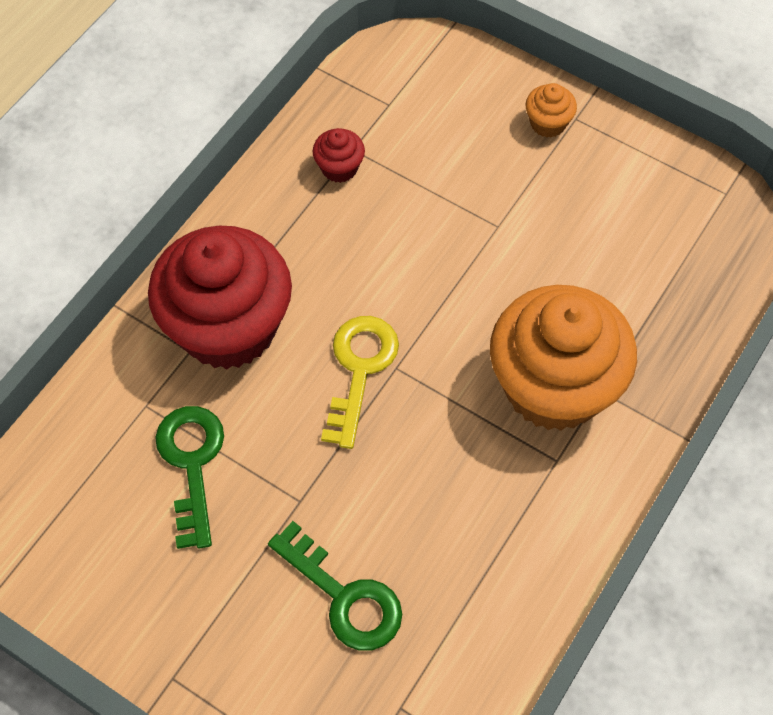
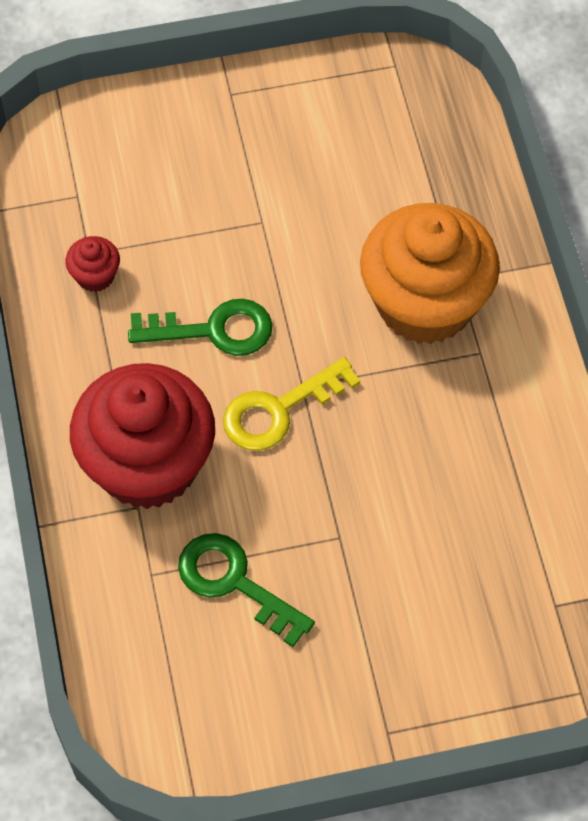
camera: 45 degrees left, 0 degrees up
green key [268,521,402,651] -> green key moved to [128,299,272,356]
yellow key [321,316,399,449] -> yellow key turned 90 degrees counterclockwise [223,357,360,451]
orange cupcake [526,83,577,138] -> none

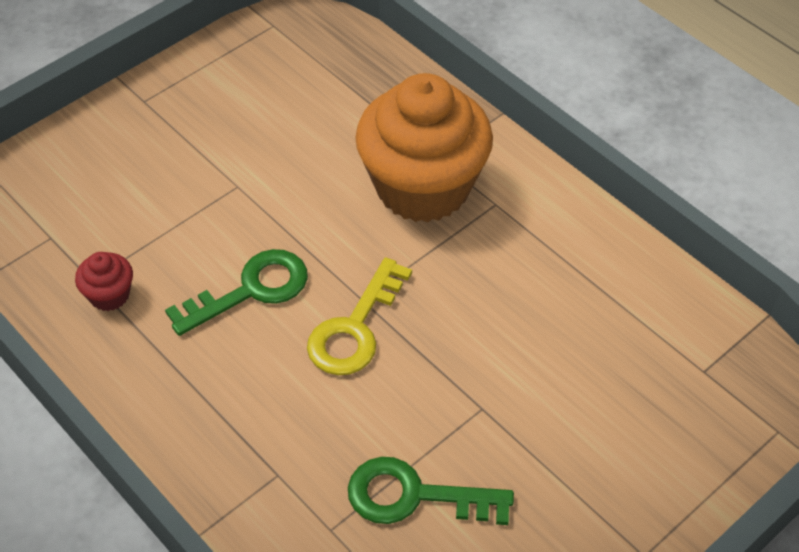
camera: 30 degrees left, 10 degrees down
red cupcake [70,363,215,509] -> none

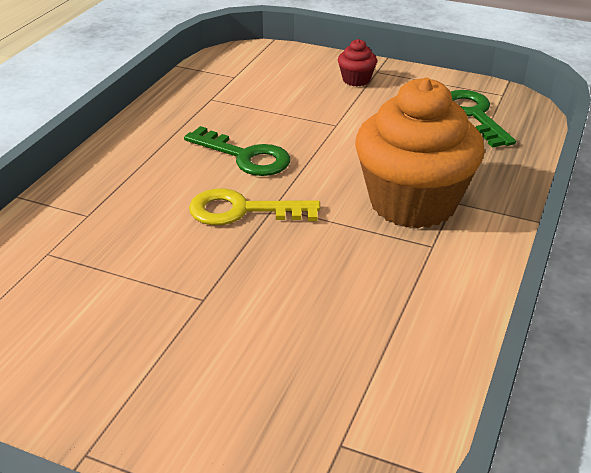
camera: 65 degrees right, 15 degrees down
red cupcake [75,252,133,311] -> red cupcake moved to [338,39,377,86]
green key [348,457,514,525] -> green key moved to [451,90,516,148]

